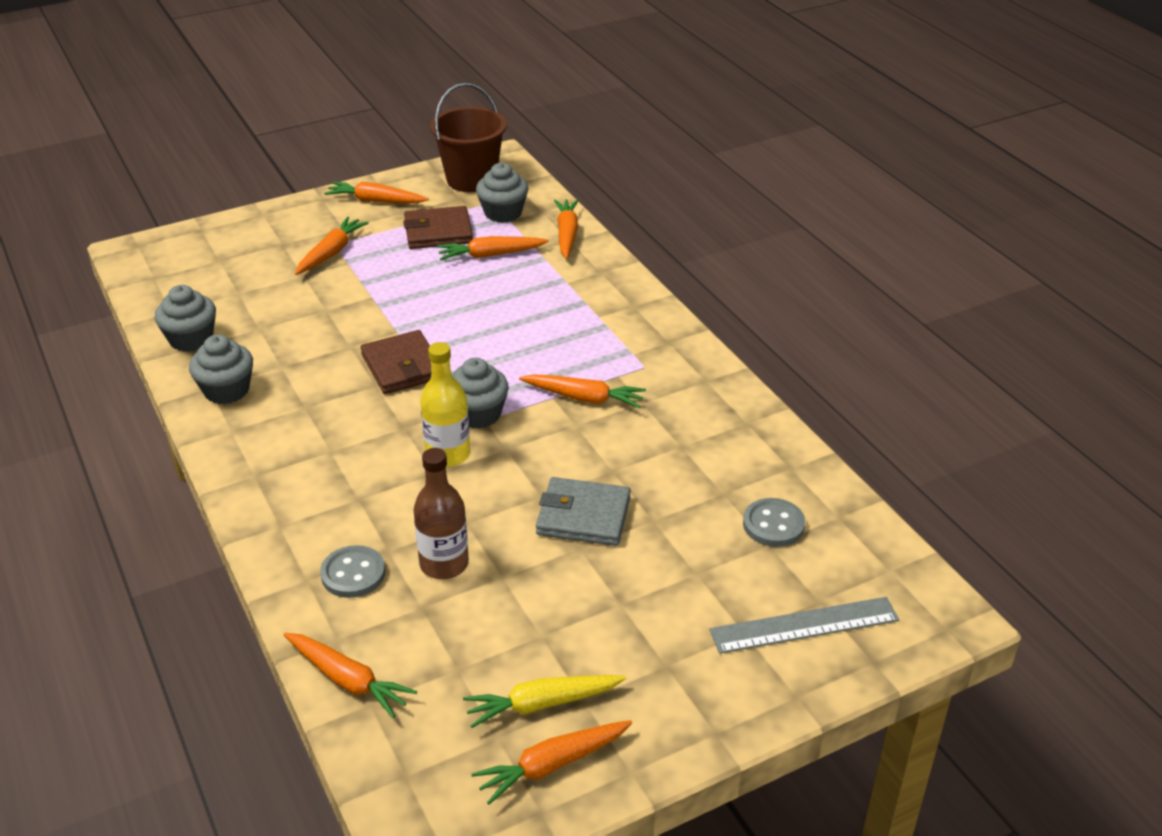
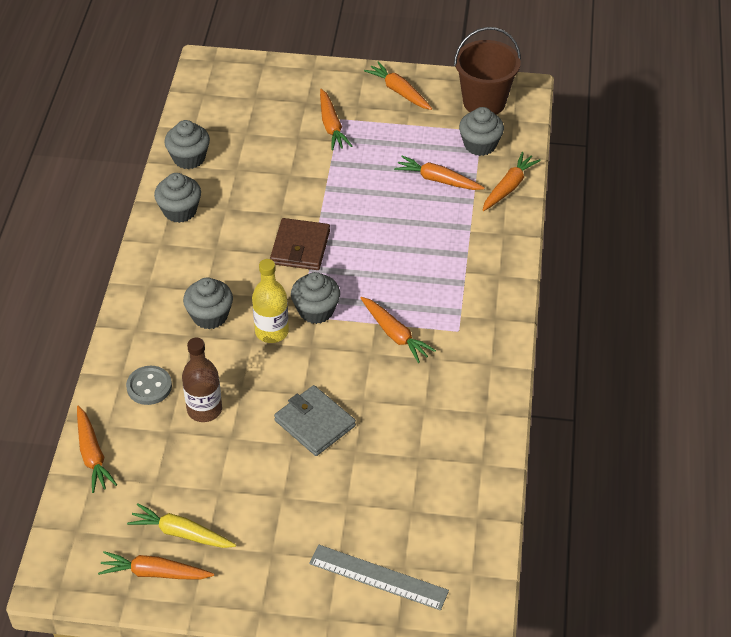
camera: 35 degrees right, 10 degrees up
orange carrot [295,216,369,275] -> orange carrot turned 105 degrees clockwise [320,89,352,150]
brown wallet [403,206,473,249] -> none
grey button [743,498,805,547] -> none
none -> grey cupcake [183,278,233,329]

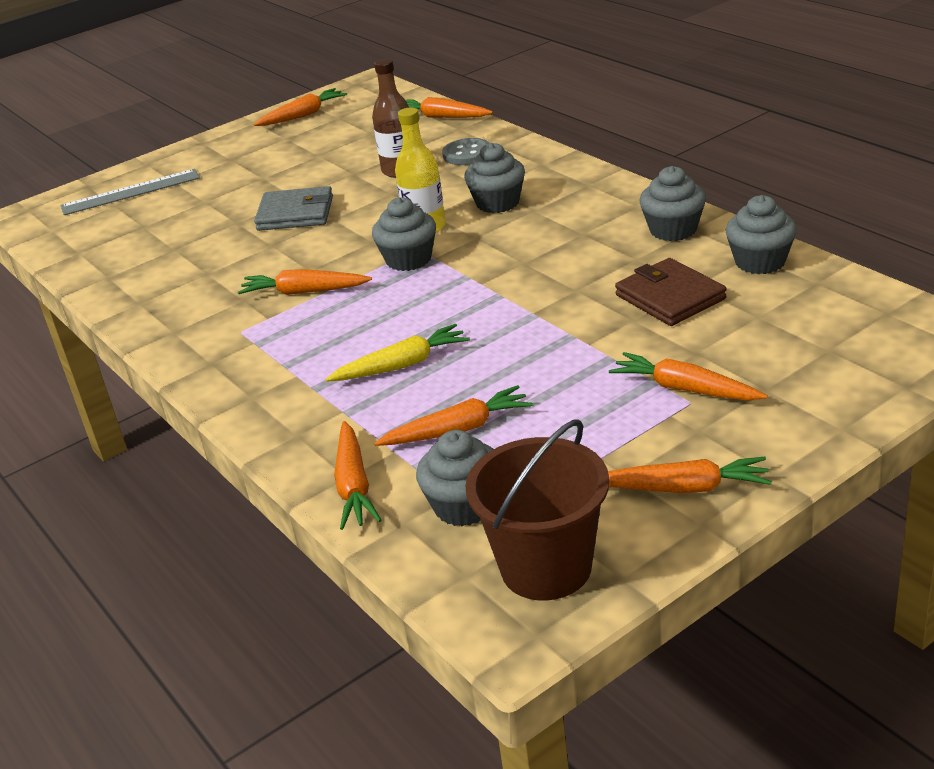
camera: 140 degrees right, 15 degrees down
yellow carrot [127,503,236,548] -> yellow carrot moved to [325,323,470,382]
brown wallet [270,218,330,270] -> brown wallet moved to [615,258,726,326]

